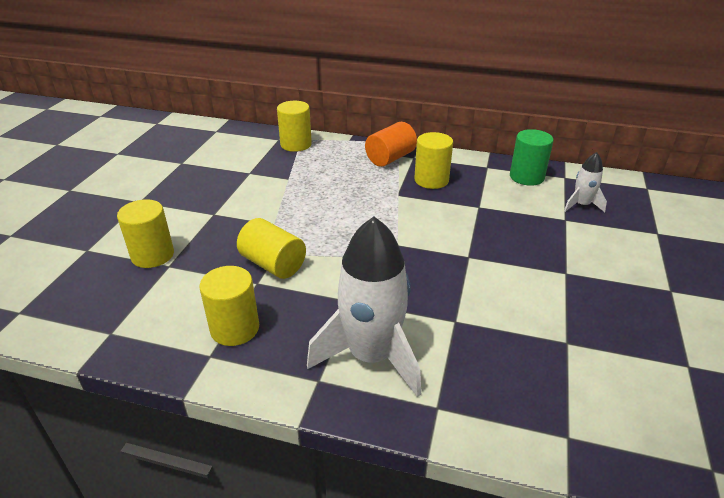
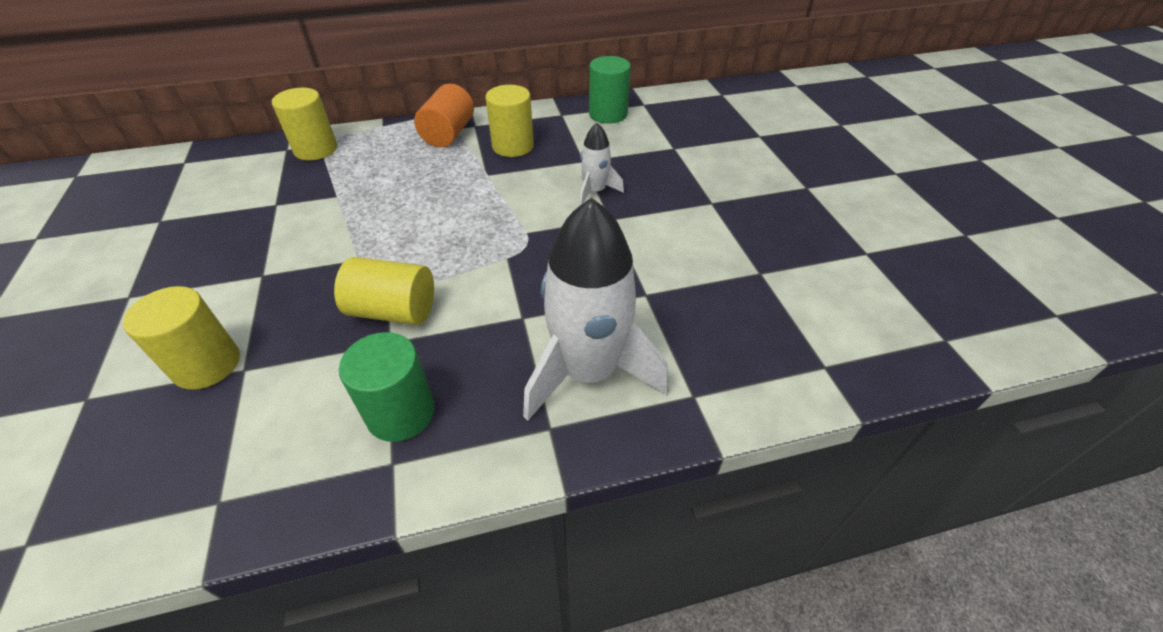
camera: 30 degrees left, 10 degrees up
yellow cylinder [199,266,259,346] -> green cylinder [339,332,435,442]
white rocket [564,152,607,212] -> white rocket moved to [579,123,624,206]

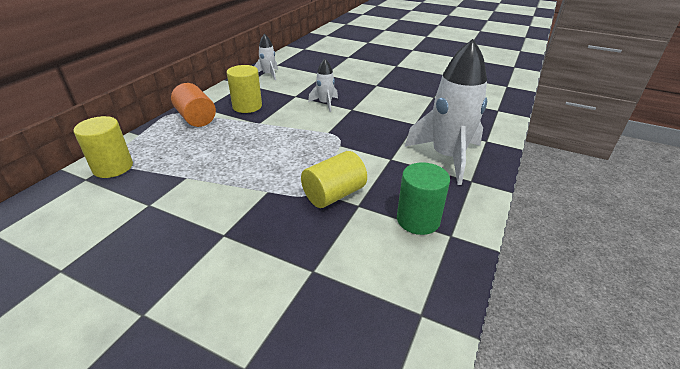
camera: 50 degrees left, 10 degrees down
yellow cylinder [123,286,240,390] -> none
green cylinder [589,56,631,124] -> white rocket [254,34,278,80]

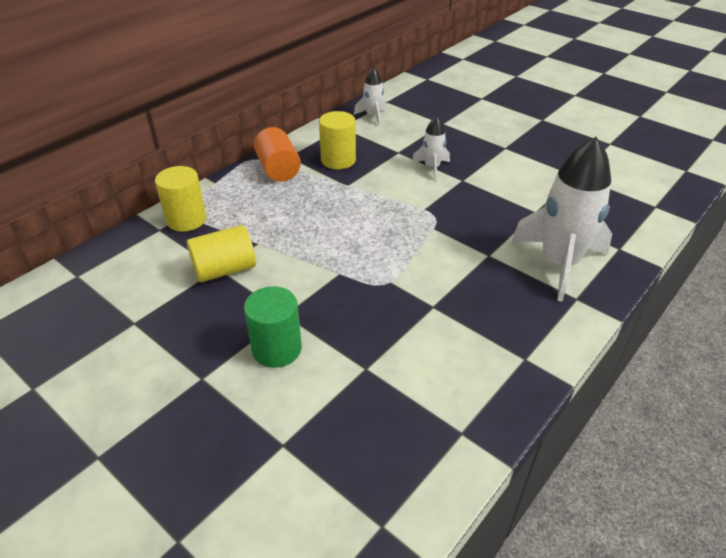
camera: 15 degrees right, 5 degrees up
yellow cylinder [301,151,367,208] -> yellow cylinder moved to [187,225,256,282]
green cylinder [397,162,450,235] -> green cylinder moved to [244,286,302,368]

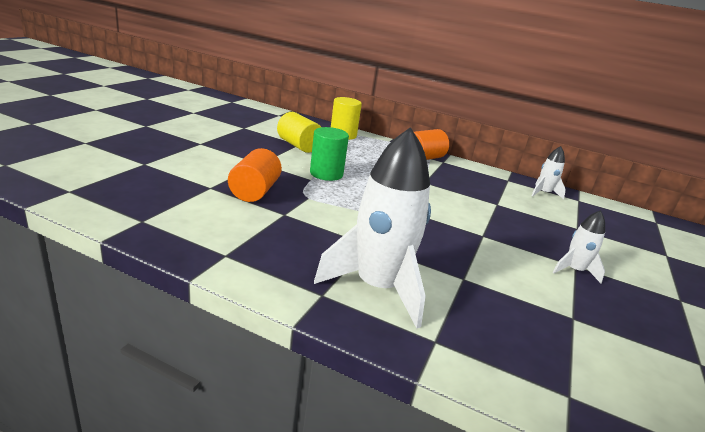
camera: 70 degrees right, 15 degrees down
green cylinder [244,286,302,368] -> green cylinder moved to [310,127,349,181]
yellow cylinder [319,111,356,169] -> none
white rocket [412,116,450,180] -> white rocket moved to [553,210,605,283]
none -> orange cylinder [228,148,282,202]

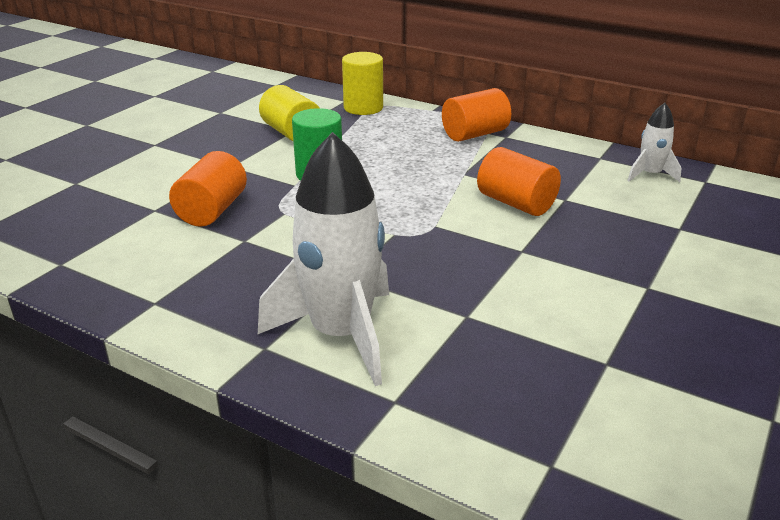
camera: 10 degrees right, 5 degrees up
white rocket [553,210,605,283] -> none
none -> orange cylinder [477,147,561,216]

